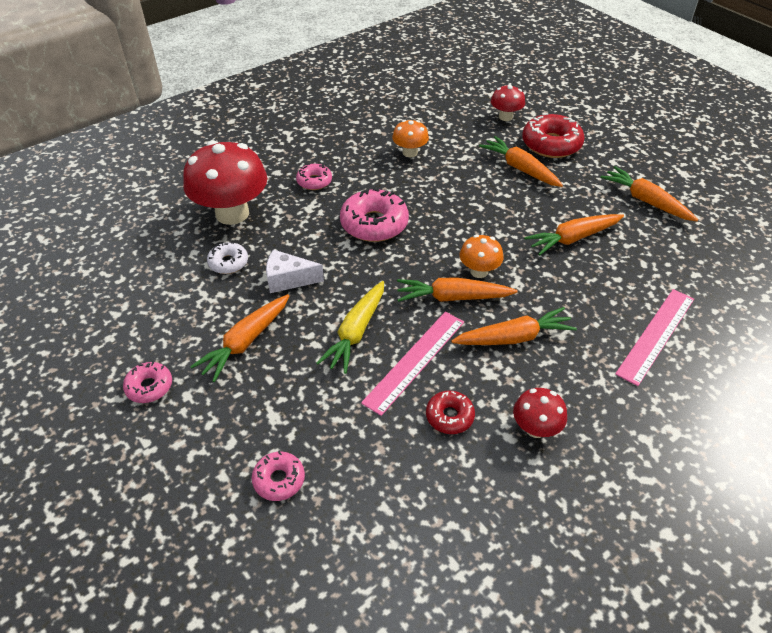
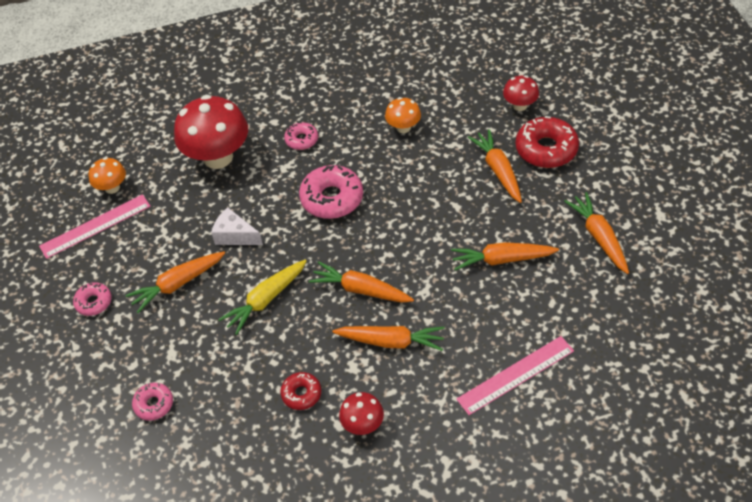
camera: 25 degrees right, 5 degrees up
white donut [207,242,248,274] -> none
pink ruler [361,312,464,416] -> pink ruler moved to [39,194,151,259]
orange mushroom [460,235,503,278] -> orange mushroom moved to [89,157,126,194]

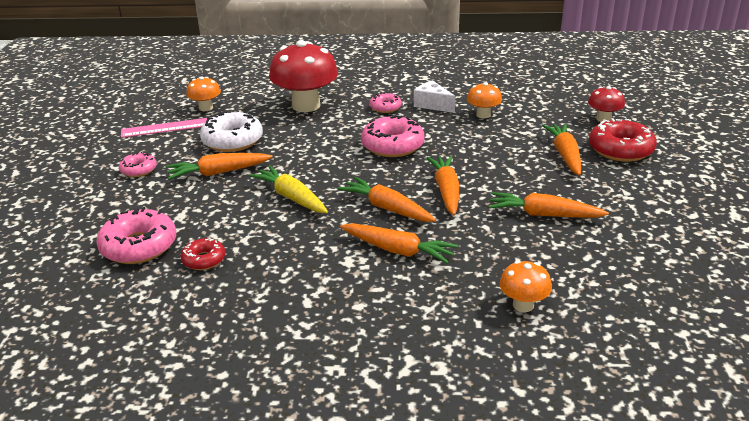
camera: 15 degrees right, 20 degrees down
pink donut [132,383,173,421] -> pink donut [96,207,176,264], size x1.79
white cheese [211,207,263,245] -> white cheese moved to [414,80,455,113]
yellow carrot [218,259,307,335] -> yellow carrot turned 75 degrees clockwise [249,165,328,213]
red donut [280,372,321,410] -> red donut moved to [181,238,225,270]
red mushroom [339,392,384,435] -> none
pink ruler [456,336,574,415] -> orange mushroom [499,261,552,312]
orange carrot [564,192,629,274] -> orange carrot moved to [426,155,459,215]
none -> white donut [200,111,263,152]

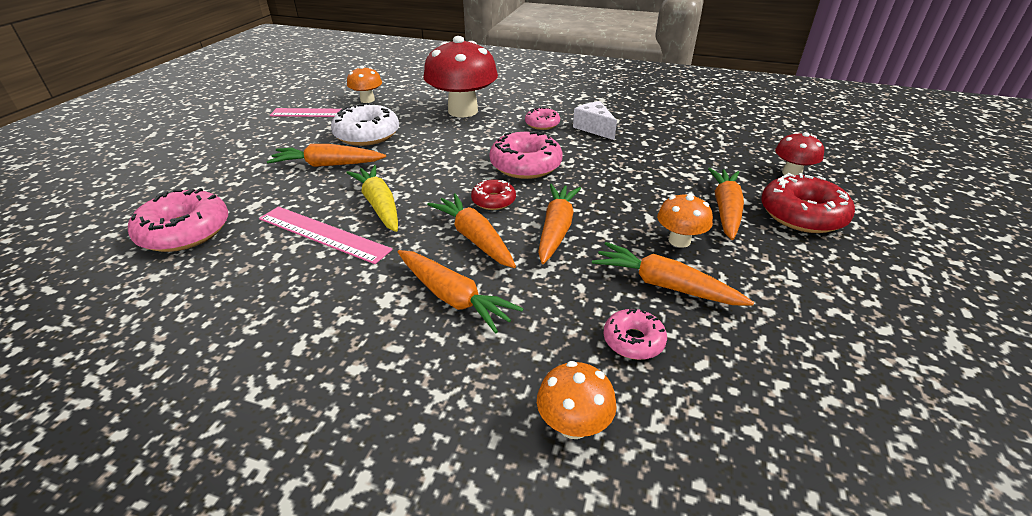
camera: 15 degrees right, 5 degrees up
pink donut [119,152,157,177] -> pink donut moved to [604,309,667,360]
red donut [181,238,225,270] -> red donut moved to [471,179,516,210]
orange mushroom [467,82,502,118] -> orange mushroom moved to [657,193,713,248]
none -> pink ruler [259,206,393,264]

